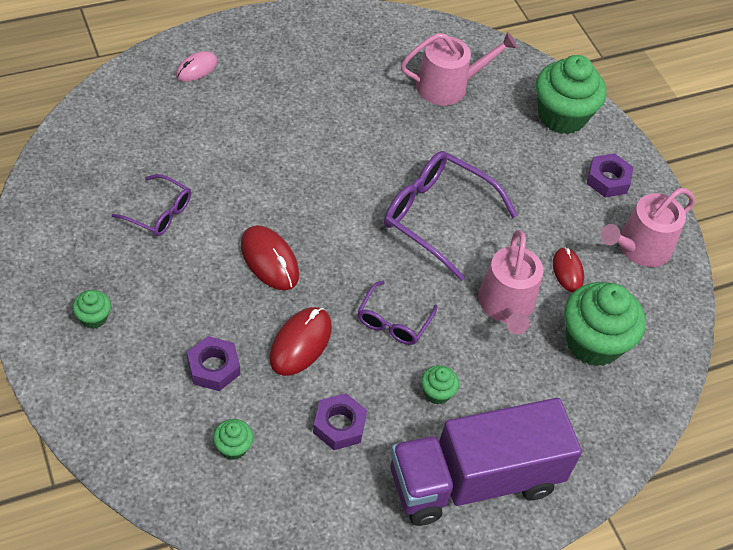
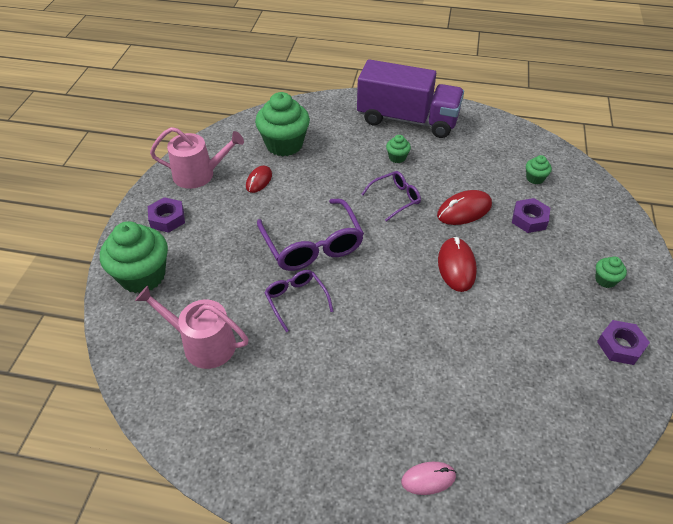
camera: 140 degrees left, 5 degrees down
purple glasses [111,174,191,236] -> purple glasses moved to [264,270,334,332]
purple nut [313,393,367,450] -> purple nut moved to [597,320,650,365]
pink watering can [478,230,543,334] -> none

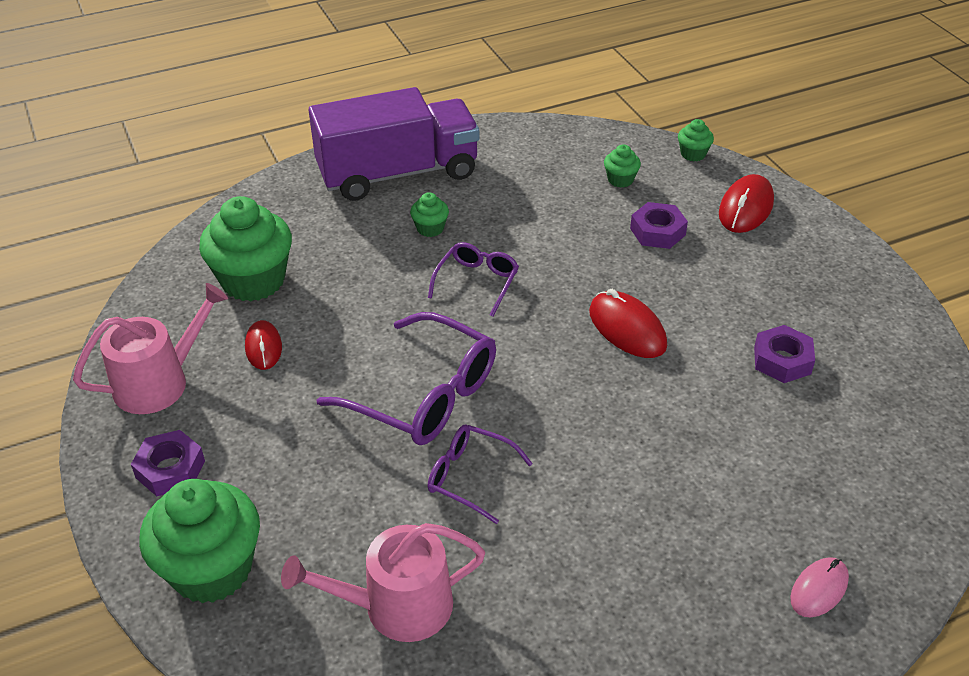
camera: 35 degrees left, 5 degrees down
red mouse [437,190,492,225] -> red mouse moved to [719,174,774,233]
green cupcake [595,256,627,288] -> green cupcake moved to [678,119,714,161]
purple nut [597,320,650,365] -> purple nut moved to [754,325,815,383]

